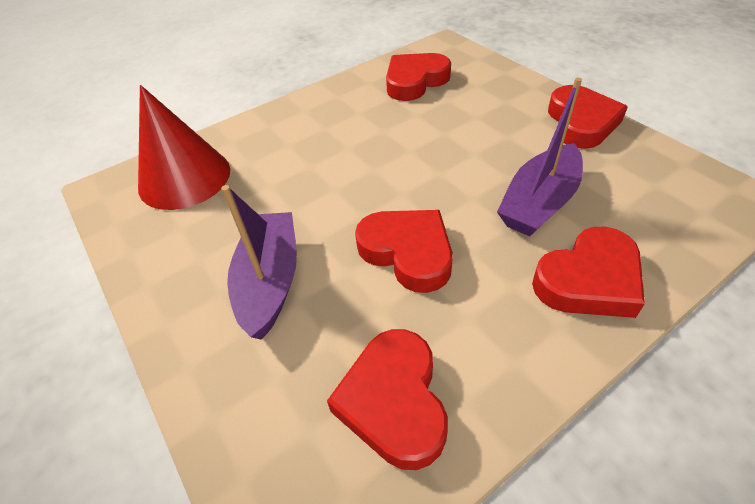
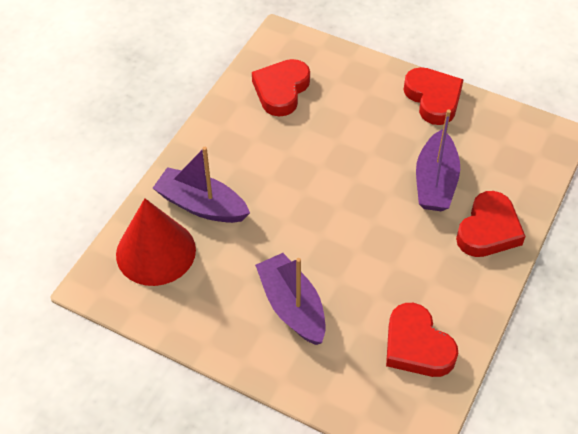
camera: 30 degrees left, 5 degrees up
red heart [355,210,453,293] -> none
none -> purple boat [153,147,250,223]

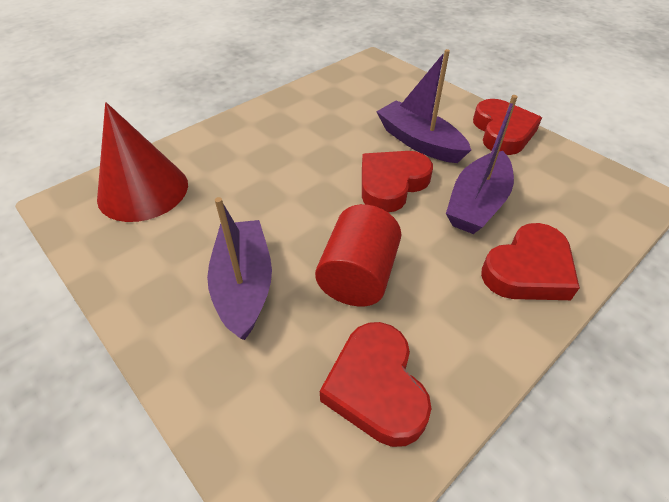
camera: 20 degrees right, 5 degrees down
purple boat [153,147,250,223] -> purple boat moved to [376,49,471,163]
red heart [252,59,310,117] -> red heart moved to [362,151,433,212]
none -> red cylinder [315,204,401,306]

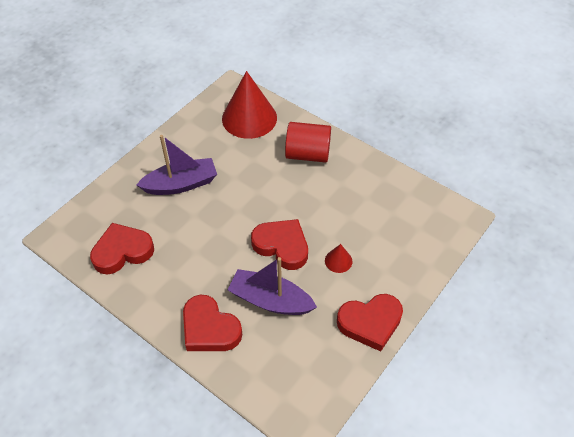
camera: 80 degrees right, 5 degrees up
red cylinder [315,204,401,306] -> red cylinder moved to [285,122,331,163]
purple boat [376,49,471,163] -> red cone [325,244,352,273]

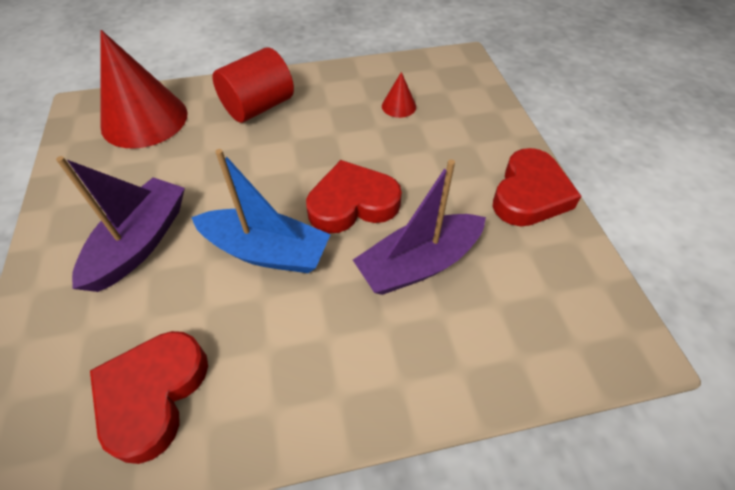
camera: 50 degrees left, 0 degrees up
red heart [183,295,242,351] -> none
red cone [325,244,352,273] -> red cone moved to [382,72,416,118]
none -> blue boat [191,149,331,273]

